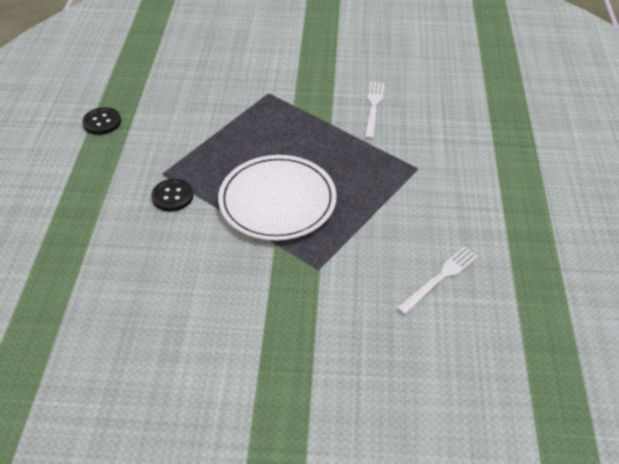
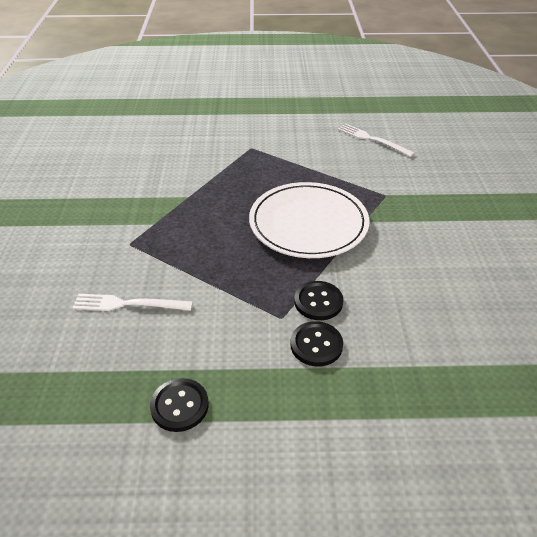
camera: 95 degrees left, 5 degrees down
white fork [364,82,384,139] -> white fork moved to [73,294,193,311]
none -> black button [290,321,343,367]

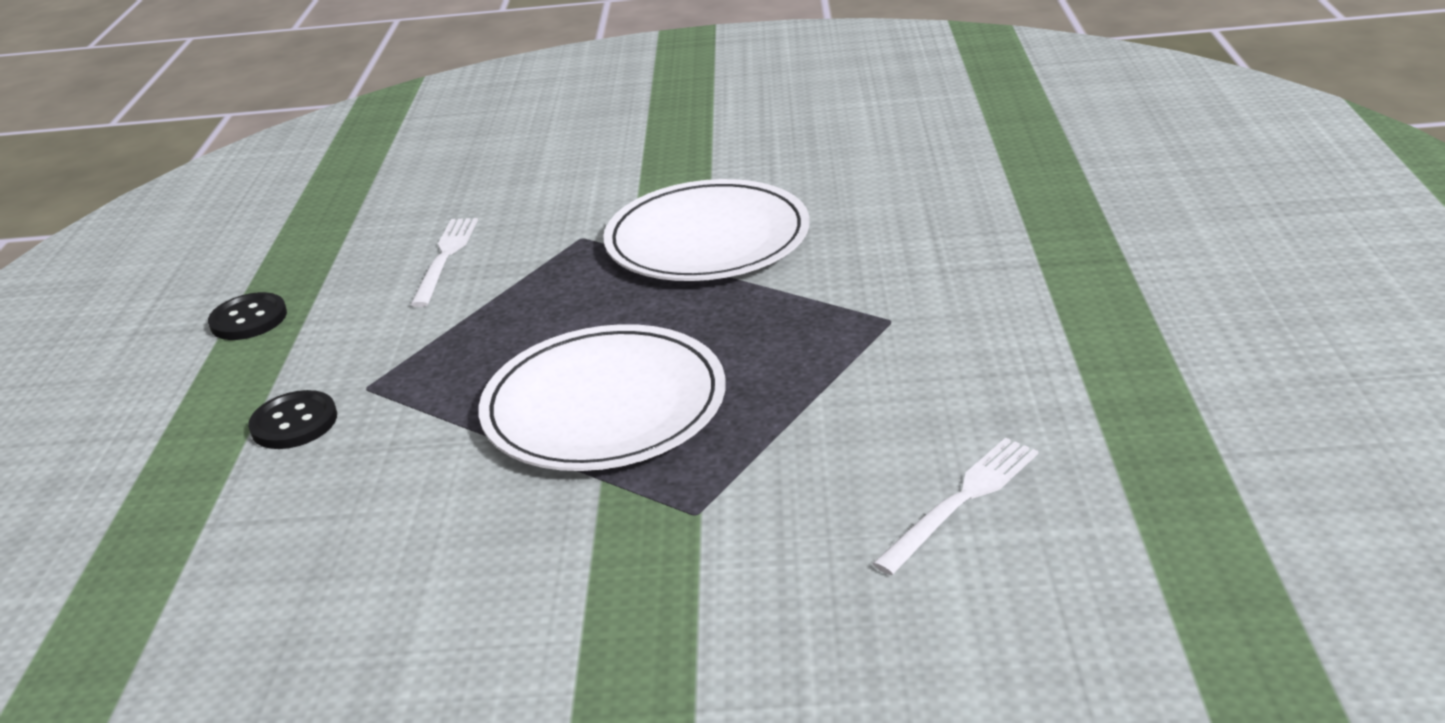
camera: 95 degrees right, 10 degrees down
black button [294,281,343,320] -> none
none -> white plate [603,179,810,281]

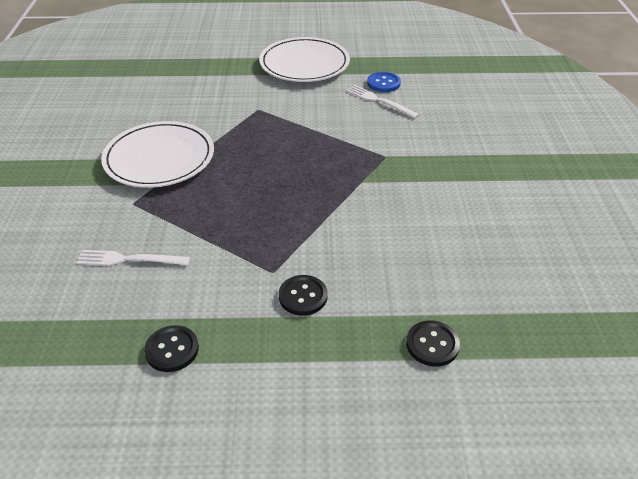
camera: 95 degrees left, 10 degrees up
white plate [479,324,726,471] -> white plate moved to [259,37,350,82]
none -> blue button [367,72,401,92]
none -> black button [406,320,460,367]

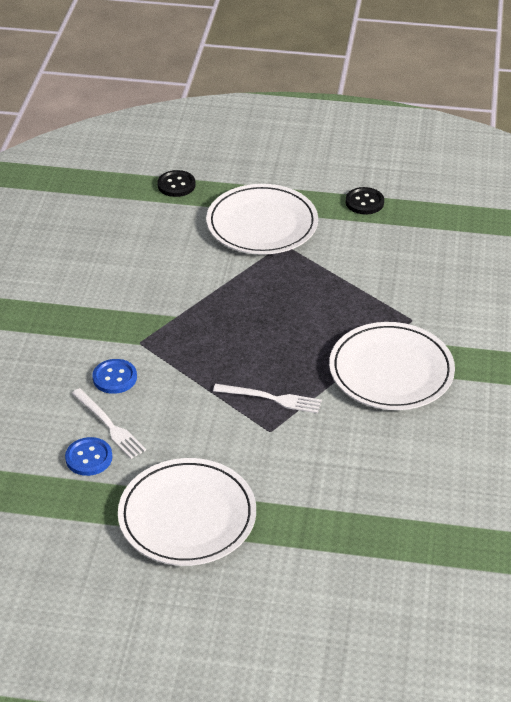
camera: 170 degrees left, 0 degrees up
white fork [76,250,190,266] -> white fork moved to [213,384,322,413]
black button [279,275,328,316] -> white plate [206,184,318,255]
none -> blue button [92,359,137,394]

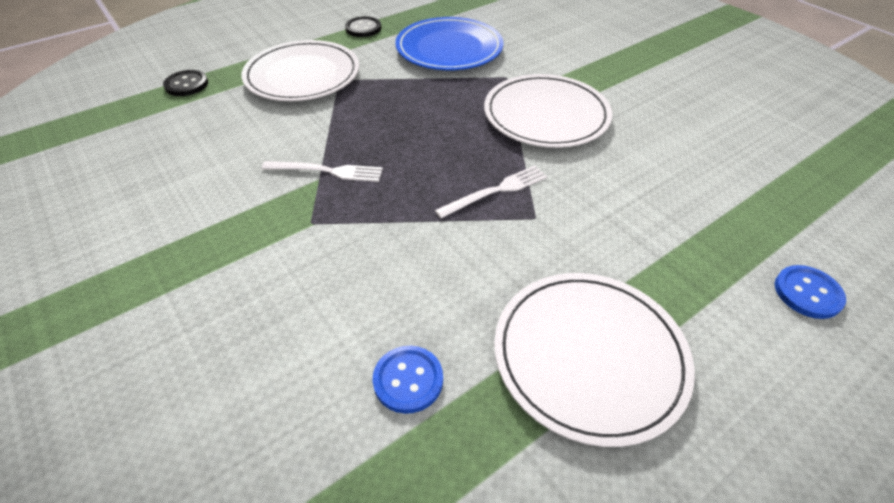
camera: 45 degrees left, 5 degrees up
white fork [71,388,146,459] -> white fork moved to [261,161,383,182]
blue button [92,359,137,394] -> blue button moved to [775,265,846,319]
none -> blue plate [395,17,504,70]

